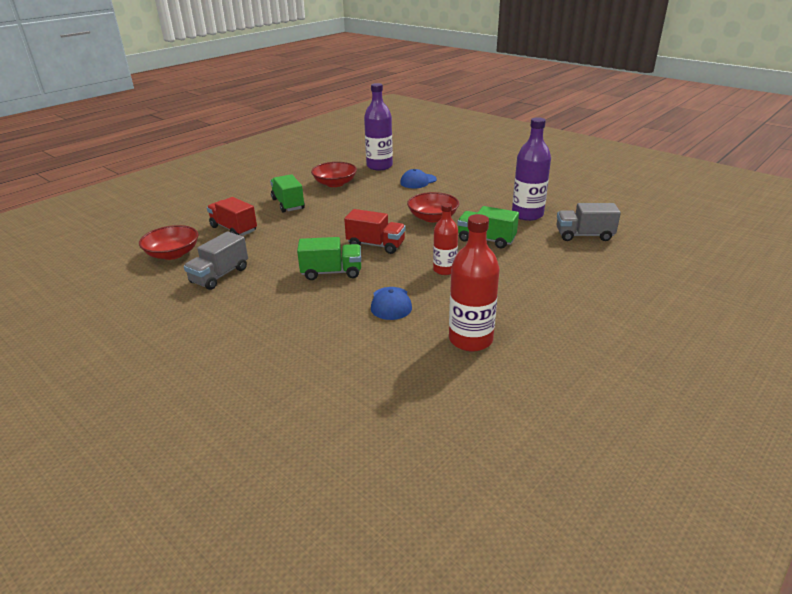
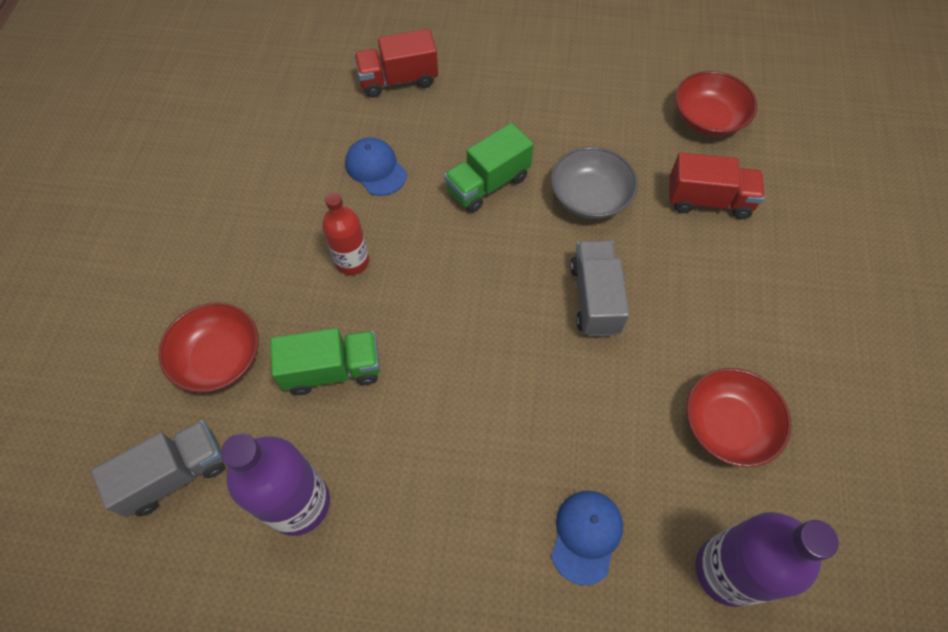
camera: 145 degrees right, 30 degrees up
grey truck [184,232,248,290] -> grey truck moved to [570,241,629,336]
green truck [270,174,305,213] -> none
red truck [344,209,406,254] -> red truck moved to [354,29,438,97]
red bowl [407,192,459,222] -> red bowl moved to [159,302,259,393]
red bottle [449,214,500,351] -> none
none -> grey bowl [551,147,638,219]

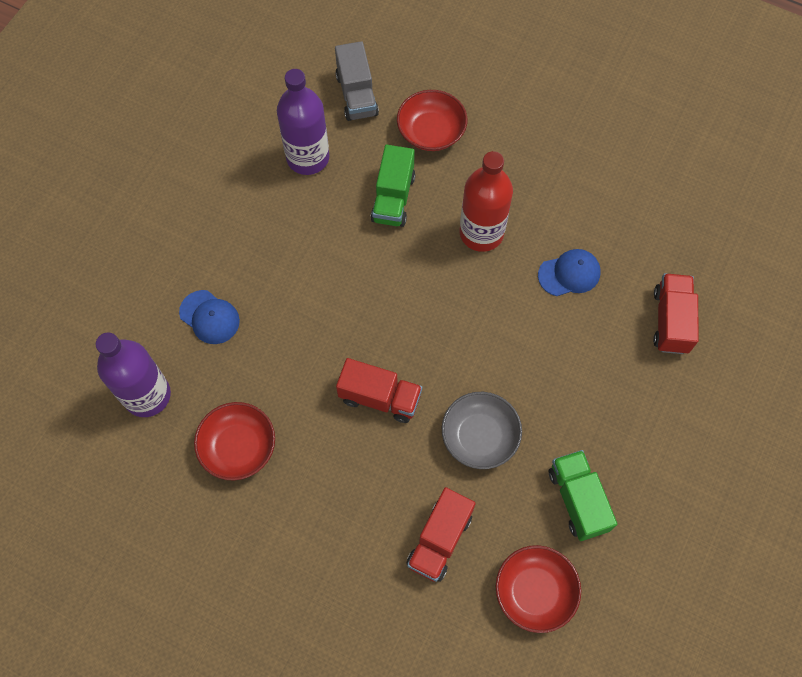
camera: 110 degrees right, 5 degrees up
red bottle [322,192,369,275] -> red bottle [460,151,513,252], size x1.58
green truck [444,123,534,212] -> green truck moved to [549,450,617,541]
grey truck [570,241,629,336] -> red truck [336,358,422,423]

